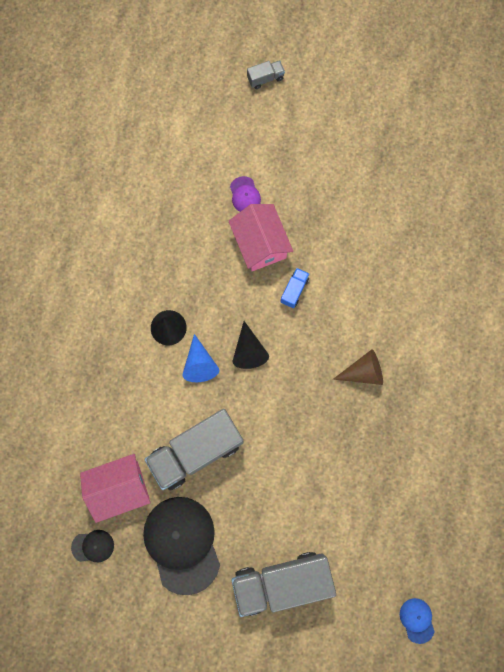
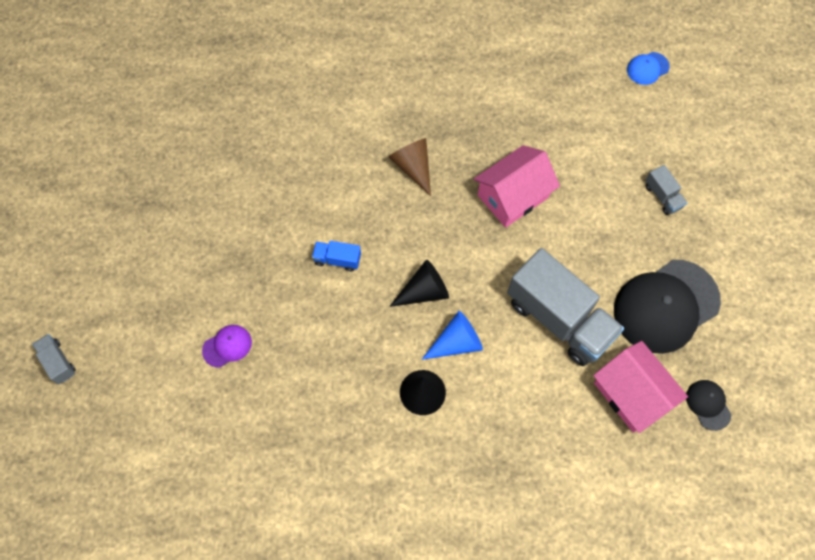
camera: 105 degrees left, 10 degrees down
pink house [229,204,293,271] -> pink house moved to [474,145,560,228]
grey truck [231,552,336,617] -> grey truck [645,165,687,215], size x0.43

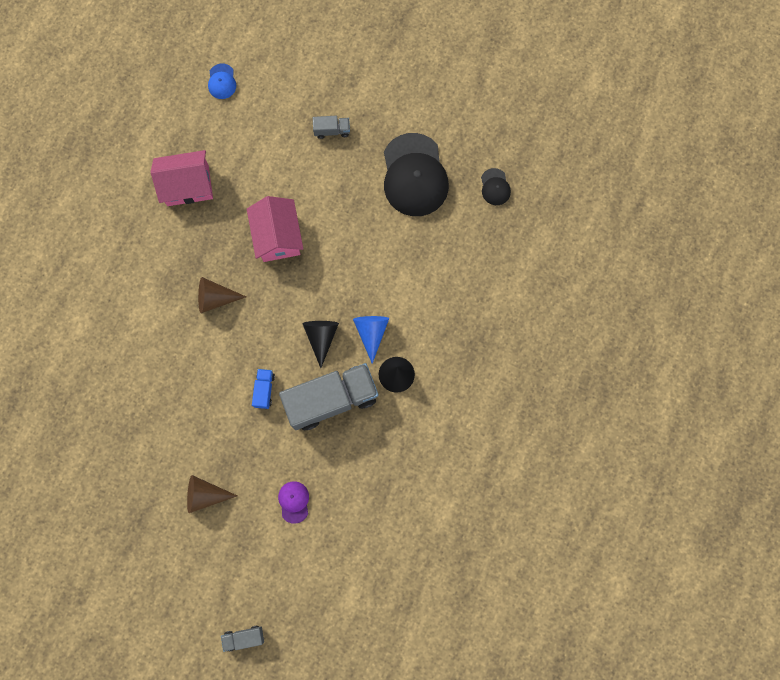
camera: 65 degrees left, 10 degrees up
blue truck [312,241,361,271] -> blue truck turned 150 degrees clockwise [252,369,275,409]
grey truck [507,248,624,366] -> grey truck moved to [279,363,378,430]
pink house [593,341,688,433] -> pink house moved to [150,150,213,206]
black cap [686,380,731,431] -> black cap turned 105 degrees counterclockwise [481,168,511,205]
none -> brown cone [187,475,237,513]

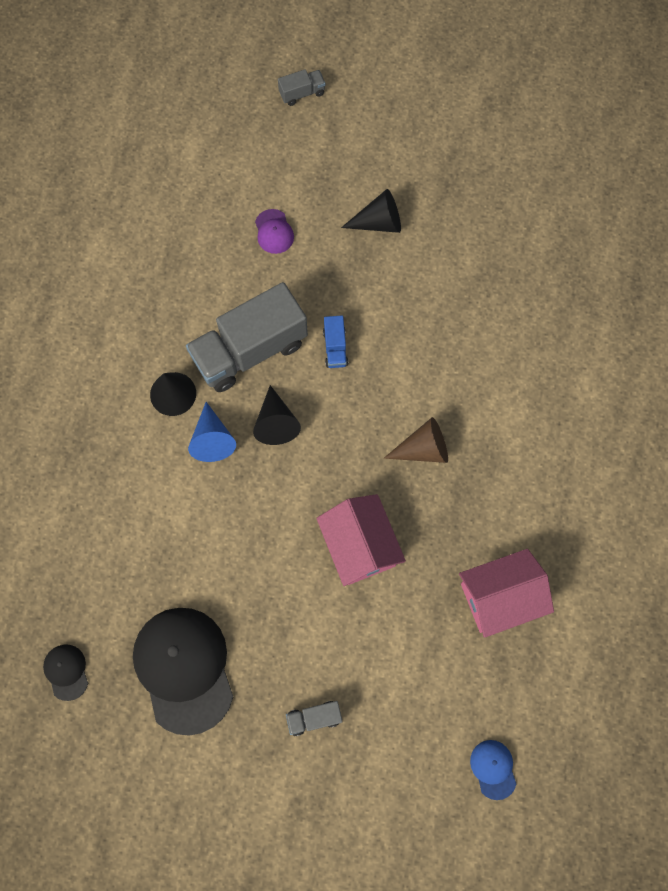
camera: 170 degrees right, 5 degrees down
brown cone [187,475,237,513] -> black cone [341,189,401,233]

